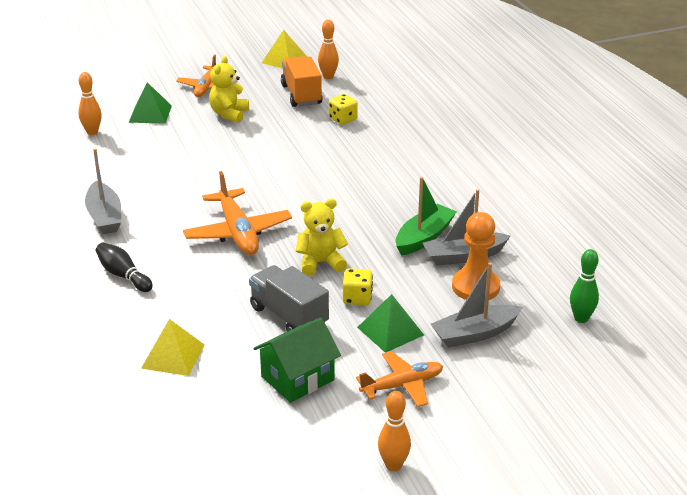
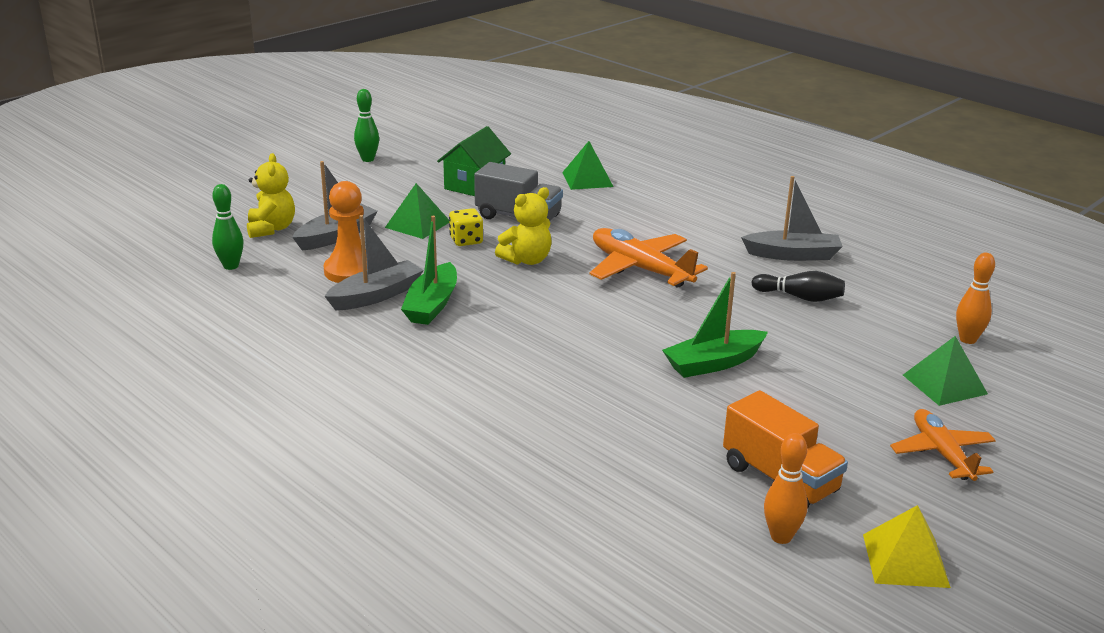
camera: 155 degrees right, 5 degrees down
grey boat [85,148,121,234] -> grey boat turned 135 degrees clockwise [741,176,843,261]
black bowling pin [96,243,153,292] -> black bowling pin moved to [751,271,845,302]
yellow pyramid [141,319,205,376] -> green pyramid [562,141,614,190]
yellow teddy bear [209,56,249,123] -> yellow teddy bear moved to [247,153,295,238]
yellow dice [329,94,358,125] -> none
orange plane [356,351,443,407] -> none
orange bowling pin [378,391,411,471] -> green bowling pin [354,89,379,162]
none -> green boat [662,272,768,378]

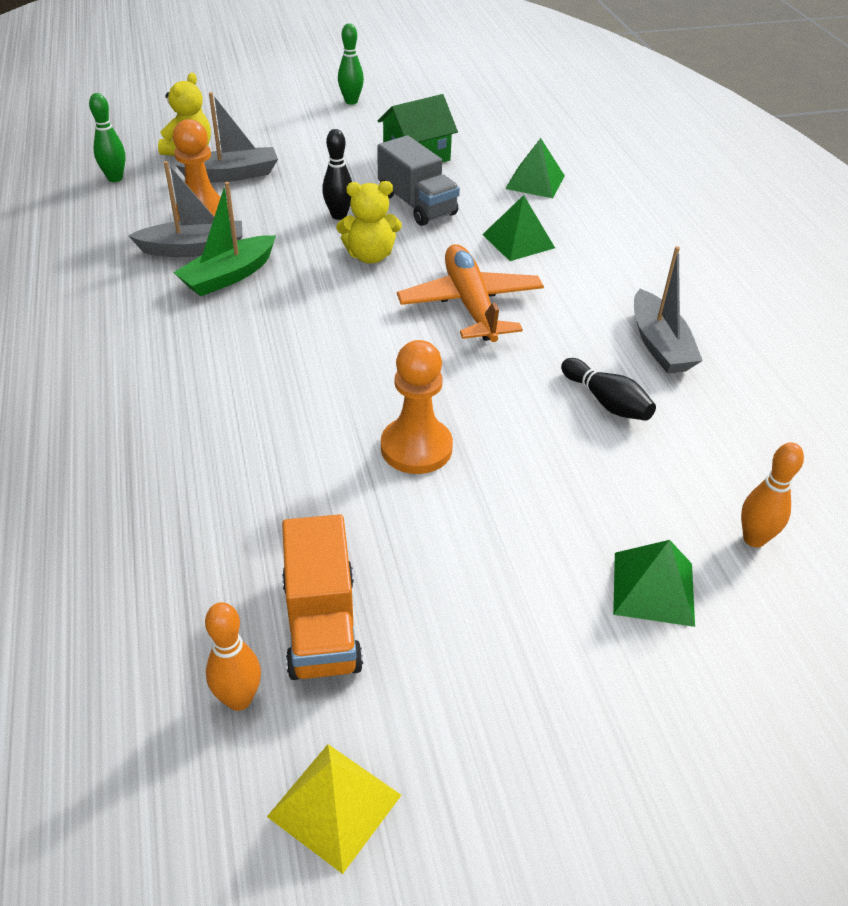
camera: 30 degrees right, 15 degrees up
green pyramid [385,183,449,239] -> green pyramid moved to [482,195,555,261]
yellow dice [449,208,483,246] -> black bowling pin [322,129,352,220]
green boat [662,272,768,378] -> orange pawn [381,340,453,474]
grey boat [741,176,843,261] -> grey boat turned 45 degrees clockwise [634,246,703,374]
orange plane [890,409,996,481] -> none

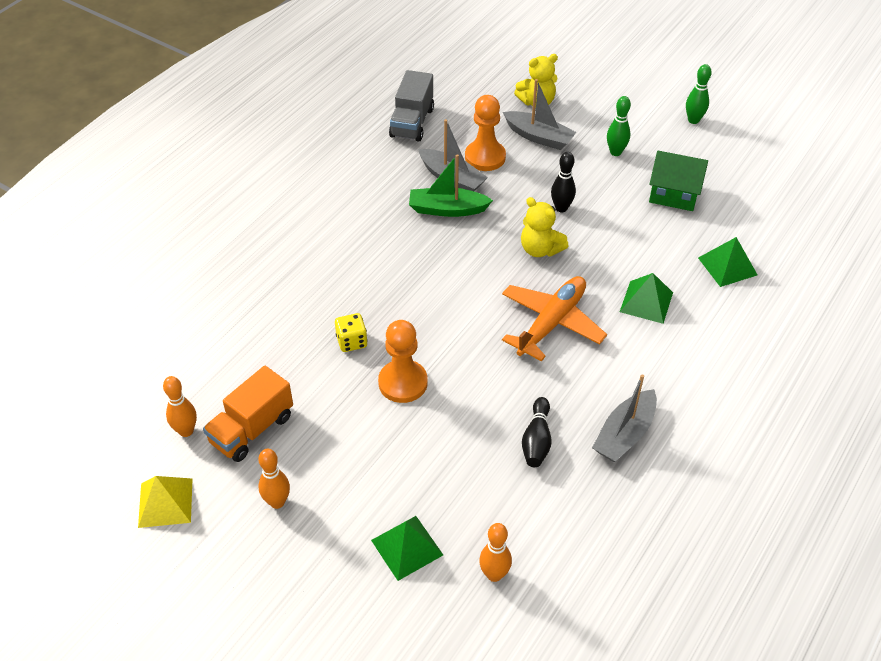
camera: 50 degrees right, 5 degrees up
green bowling pin [89,93,126,182] -> green bowling pin moved to [607,96,631,156]
grey truck [377,135,460,226] -> grey truck moved to [389,70,434,142]
none -> orange bowling pin [258,449,290,509]
none -> yellow dice [335,313,367,352]

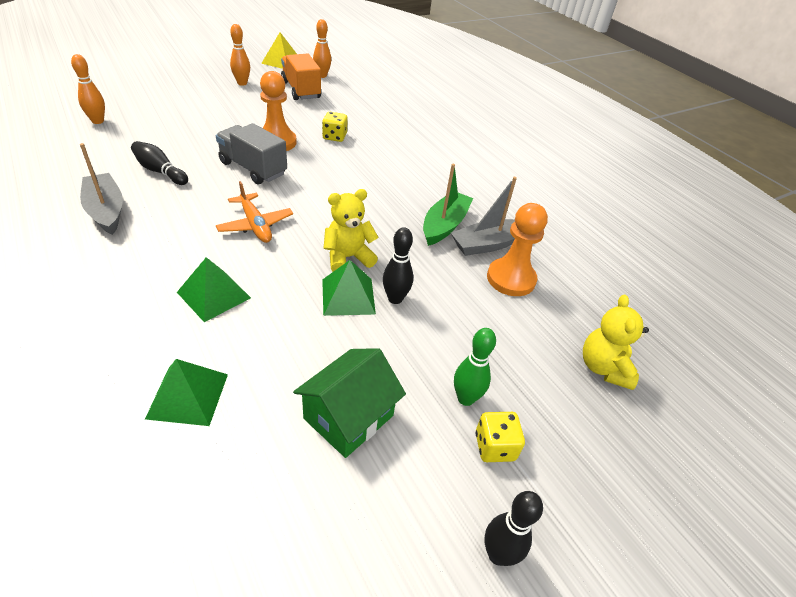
camera: 110 degrees right, 5 degrees down
green pyramid [371,516,443,581] -> green pyramid moved to [322,260,376,316]
grey truck [389,70,434,142] -> grey truck moved to [216,123,287,184]
orange plane [502,276,607,362] -> orange plane [216,181,293,243], size x0.66
grey boat [503,79,577,150] -> none
green bowling pin [686,64,712,124] -> black bowling pin [484,491,543,566]
none -> yellow dice [476,412,525,462]

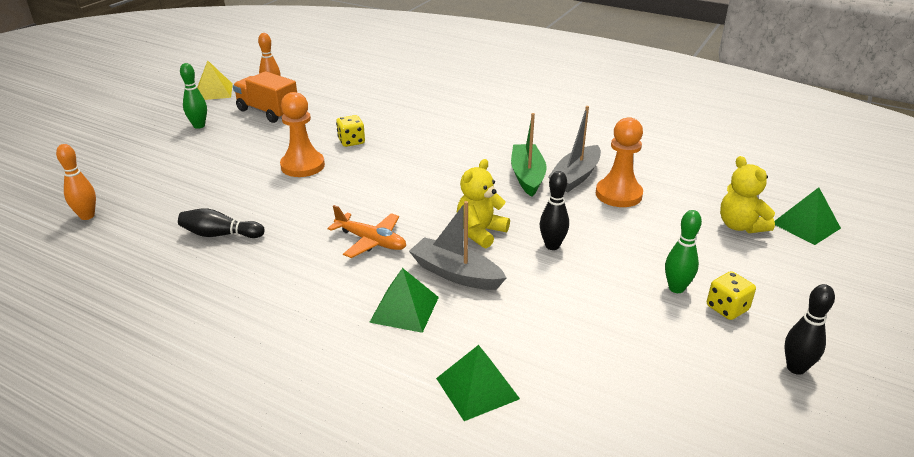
camera: 25 degrees left, 10 degrees down
grey boat [80,143,123,235] -> grey boat moved to [409,201,506,290]
grey truck [216,123,287,184] -> none
orange bowling pin [230,24,250,86] -> green bowling pin [180,63,207,129]
green house [293,348,406,458] -> none
green pyramid [322,260,376,316] -> green pyramid moved to [774,187,841,245]

